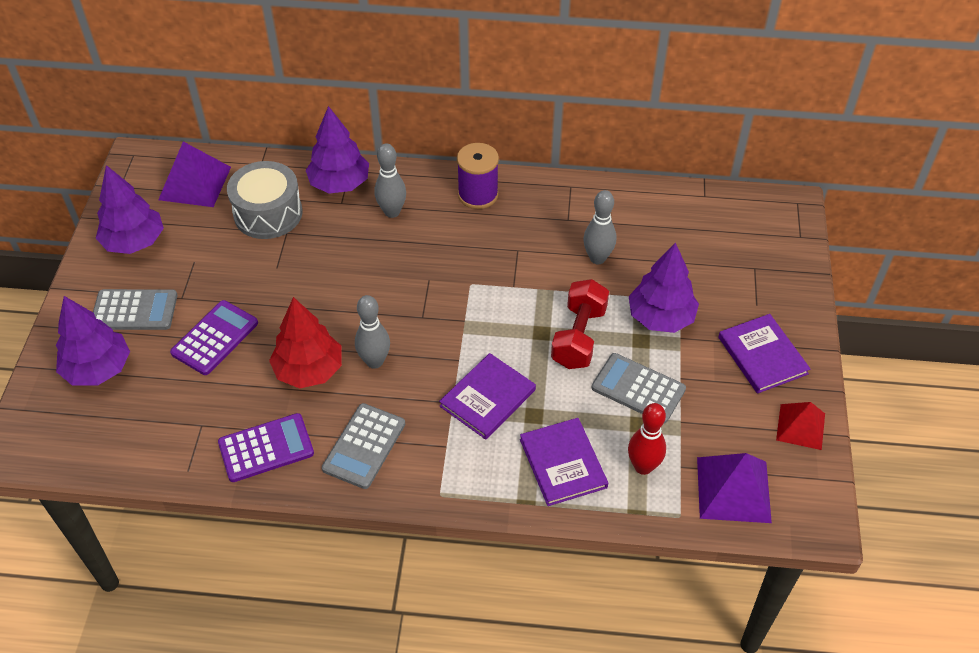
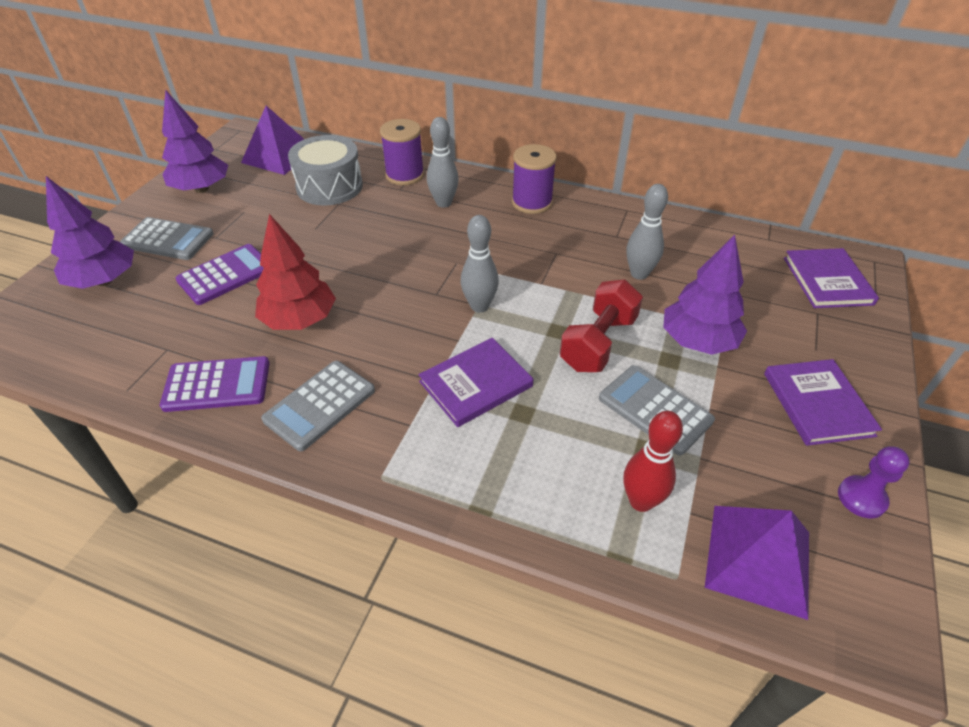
camera: 15 degrees right, 5 degrees down
purple tree [306,106,369,194] -> purple spool [380,119,424,185]
grey bowling pin [355,295,390,369] -> grey bowling pin moved to [461,215,499,313]
purple book [520,418,608,506] -> purple book moved to [784,248,879,308]
red pyramid [776,402,825,450] -> purple pawn [838,446,910,518]

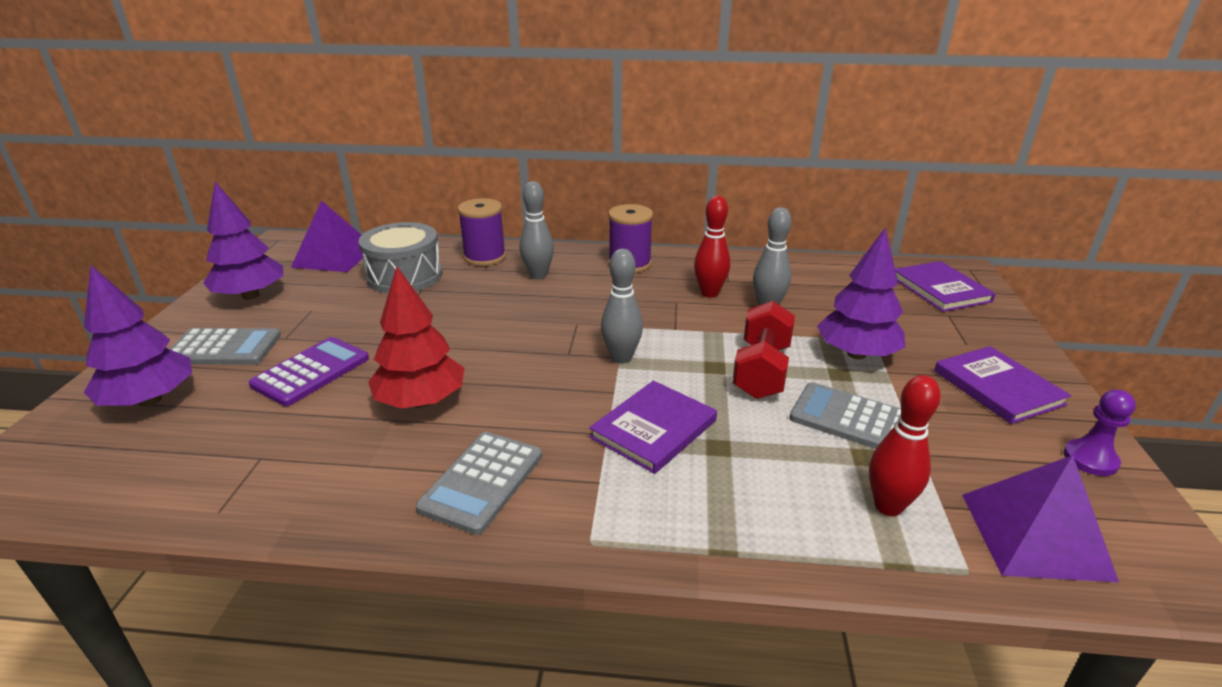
camera: 15 degrees left, 15 degrees down
purple calculator [160,356,270,412] -> none
none -> red bowling pin [694,196,730,298]

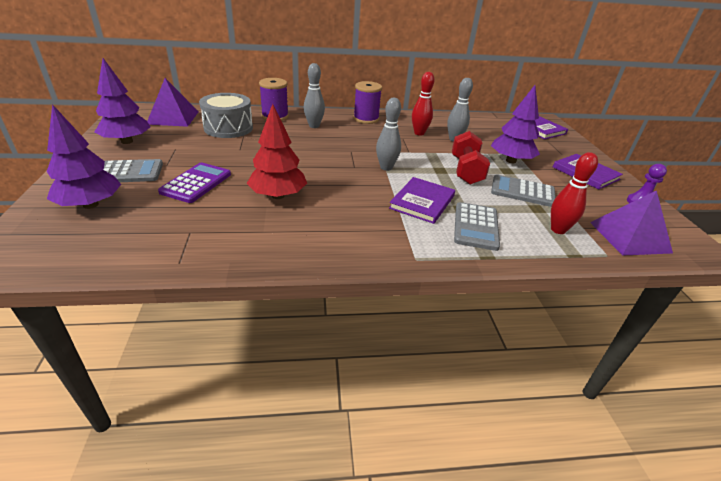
camera: 15 degrees left, 5 degrees up
grey calculator [416,432,542,535] -> grey calculator moved to [454,202,500,251]

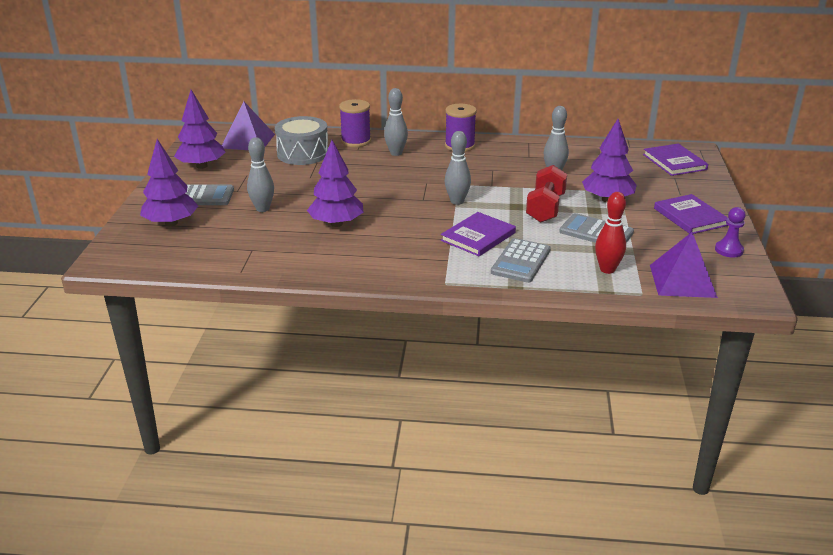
camera: 15 degrees right, 5 degrees down
purple calculator [158,162,231,203] -> grey bowling pin [247,137,274,212]
red tree [247,104,307,199] -> purple tree [307,140,364,227]
red bowling pin [412,72,435,136] -> none

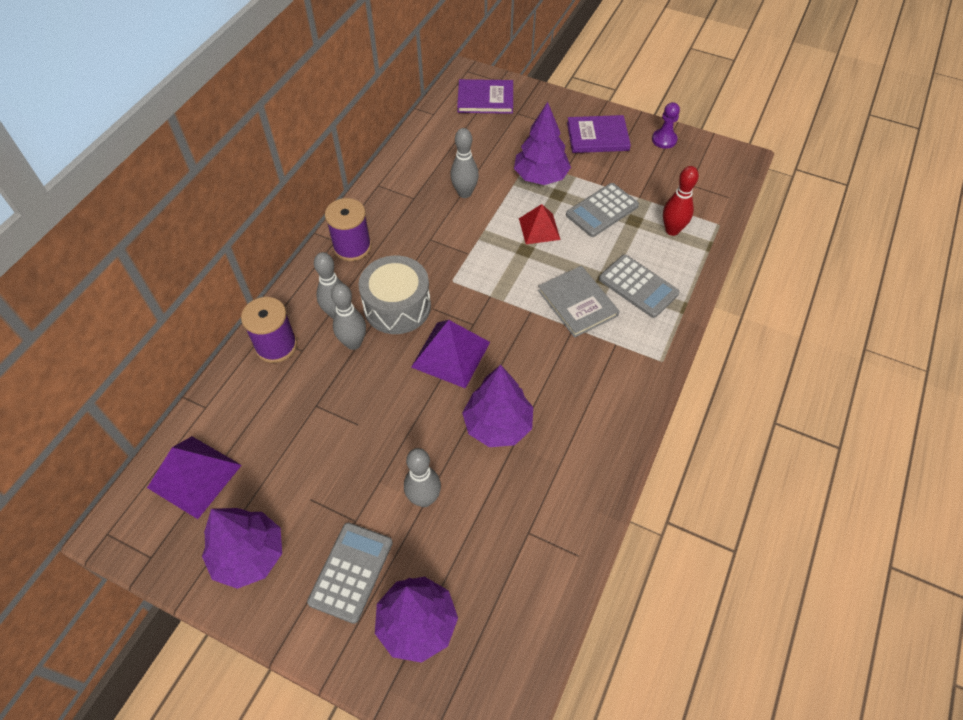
camera: 70 degrees left, 25 degrees up
grey drum [275,116,328,165] -> grey drum moved to [358,256,431,334]
purple book [441,212,516,256] -> grey book [538,266,620,338]
grey bowling pin [445,131,471,205] -> grey bowling pin moved to [331,283,366,350]
red dumbbell [526,165,567,223] -> red pyramid [519,204,561,244]
purple pyramid [650,232,718,298] -> purple pyramid moved to [411,320,490,389]

